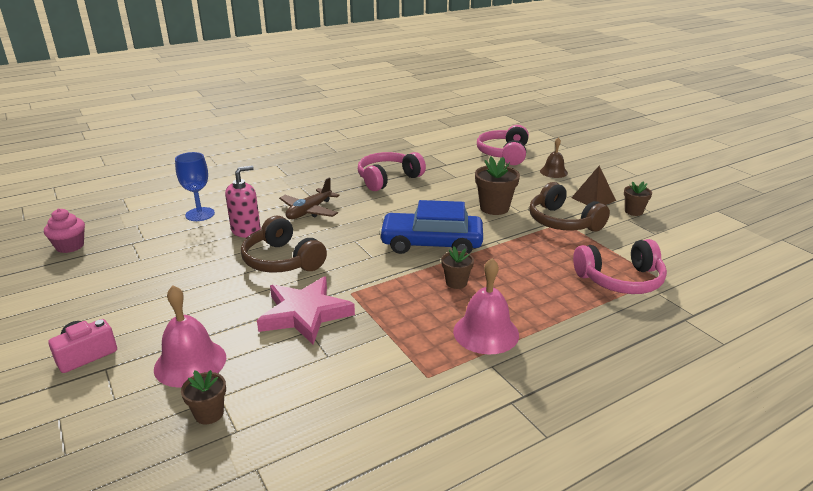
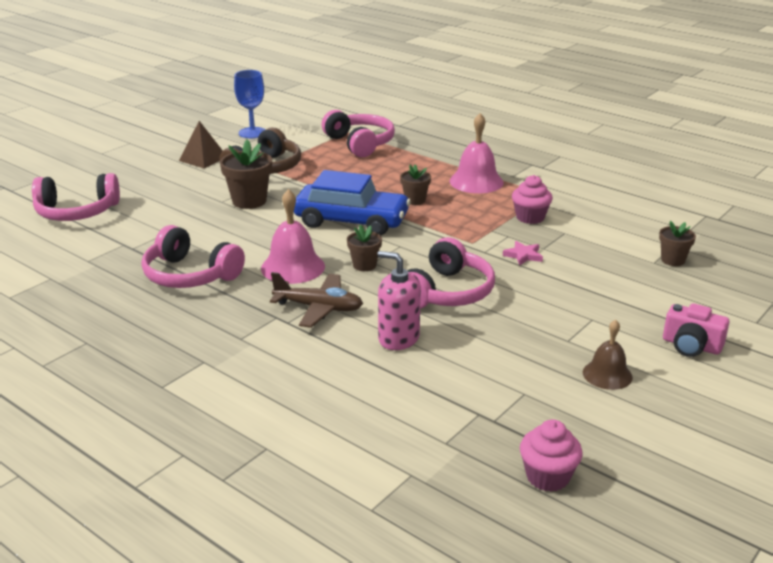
camera: 110 degrees left, 0 degrees up
pink bell [154,285,226,388] -> pink bell moved to [261,189,325,284]
blue goblet [175,152,215,221] -> blue goblet moved to [234,70,266,138]
brown headphones [241,216,327,273] -> pink headphones [407,237,495,309]
pink star [257,277,355,344] -> pink star [503,241,543,265], size x0.42
blue car [379,200,483,254] -> blue car turned 60 degrees counterclockwise [294,170,411,235]
brown bell [540,137,568,178] -> brown bell moved to [583,319,633,390]
brown flower pot [624,181,652,216] -> brown flower pot moved to [347,225,382,271]
none -> pink cupcake [512,175,553,224]

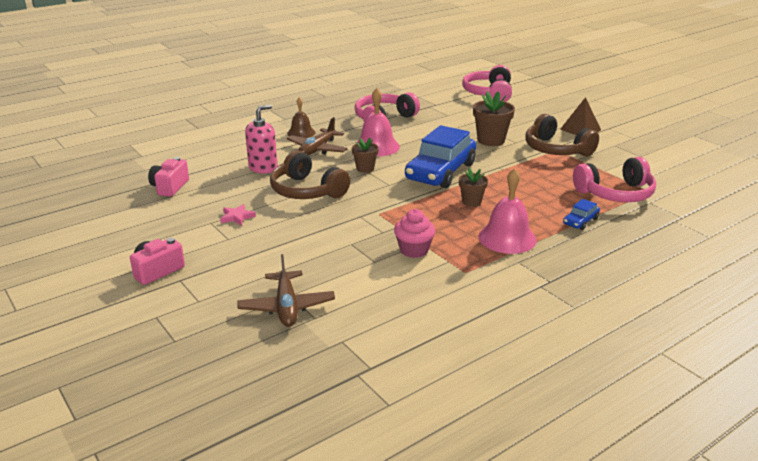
camera: 105 degrees right, 0 degrees up
blue goblet [234,70,266,138] -> none
pink headphones [407,237,495,309] -> brown headphones [270,150,350,199]
pink star [503,241,543,265] -> pink star moved to [220,204,256,225]
pink cupcake [520,419,583,492] -> none
brown bell [583,319,633,390] -> brown bell moved to [287,97,315,138]
brown flower pot [659,221,696,266] -> brown plane [237,254,335,327]
none -> pink camera [148,157,189,197]
none -> blue car [563,199,600,230]

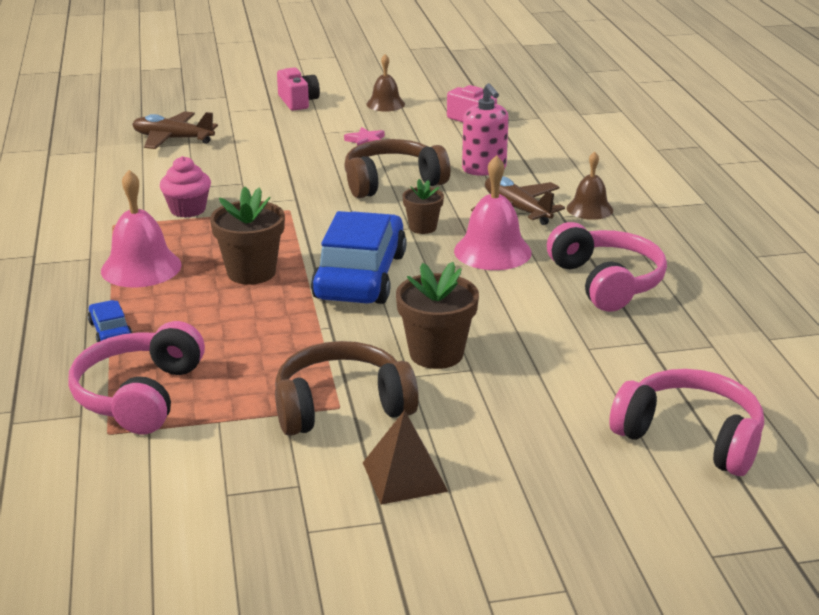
camera: 115 degrees right, 0 degrees up
blue car [405,125,476,188] -> blue car turned 45 degrees clockwise [311,211,407,304]
brown flower pot [459,168,488,207] -> brown flower pot [210,187,285,285], size x1.66
none -> brown bell [366,54,405,111]

